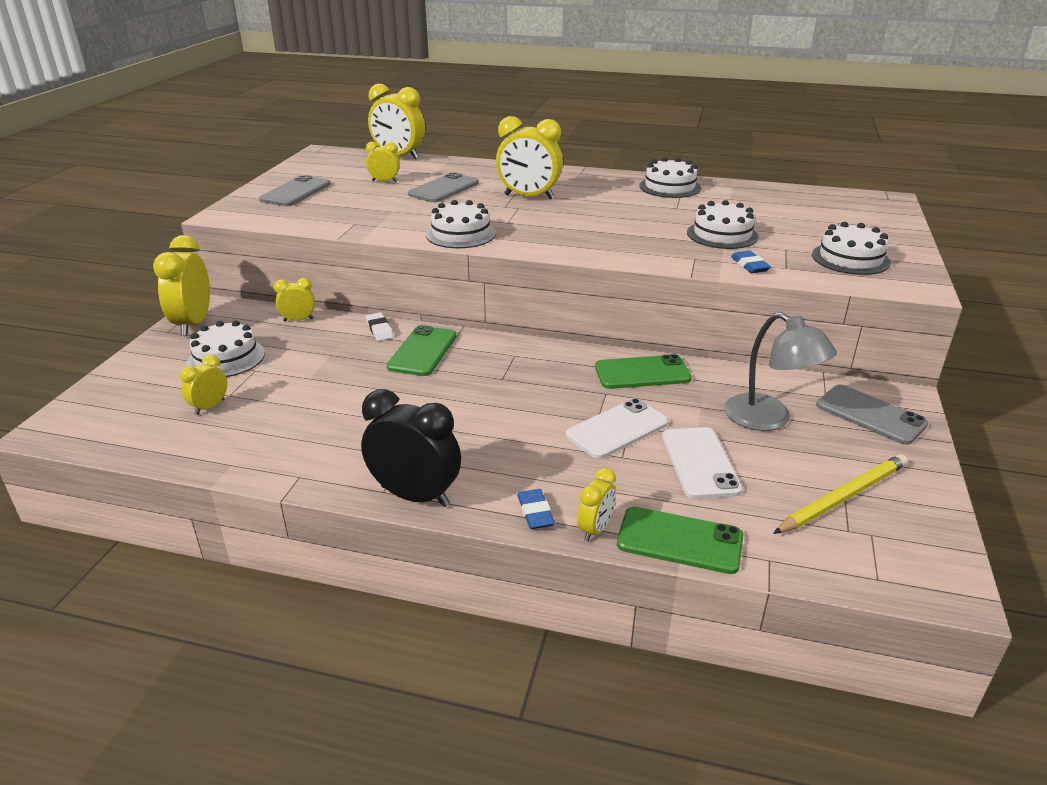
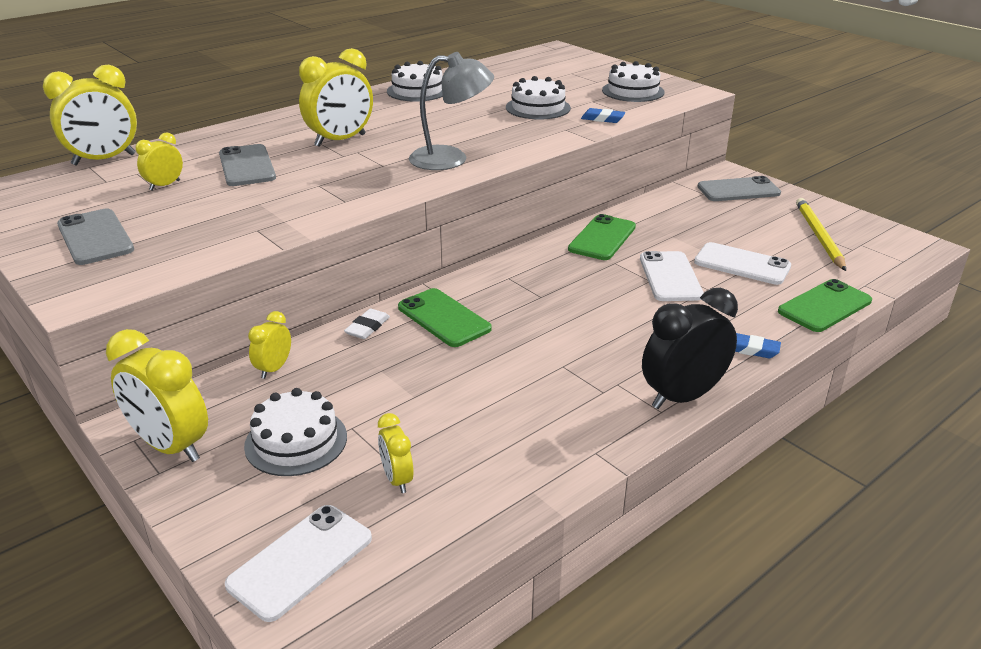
camera: 55 degrees left, 0 degrees up
white eraser [366,312,393,341] -> white eraser turned 75 degrees counterclockwise [344,309,390,339]
white cake [426,200,496,248] -> none
yellow clock [577,468,616,541] -> none
grey lamp [724,312,837,431] -> grey lamp moved to [409,52,494,170]
none -> white phone [225,505,372,622]

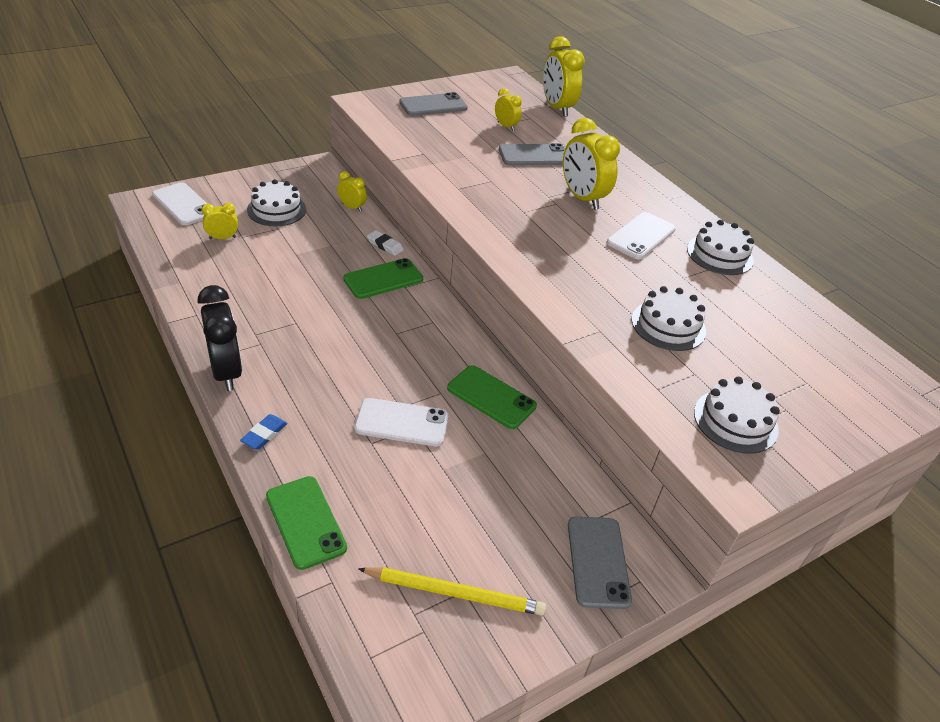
camera: 95 degrees right, 10 degrees up
yellow clock [106,329,208,462] -> none
grey lamp [409,52,494,170] -> none
blue eraser [581,108,626,123] -> none
white phone [694,242,791,285] -> white phone moved to [607,212,676,260]

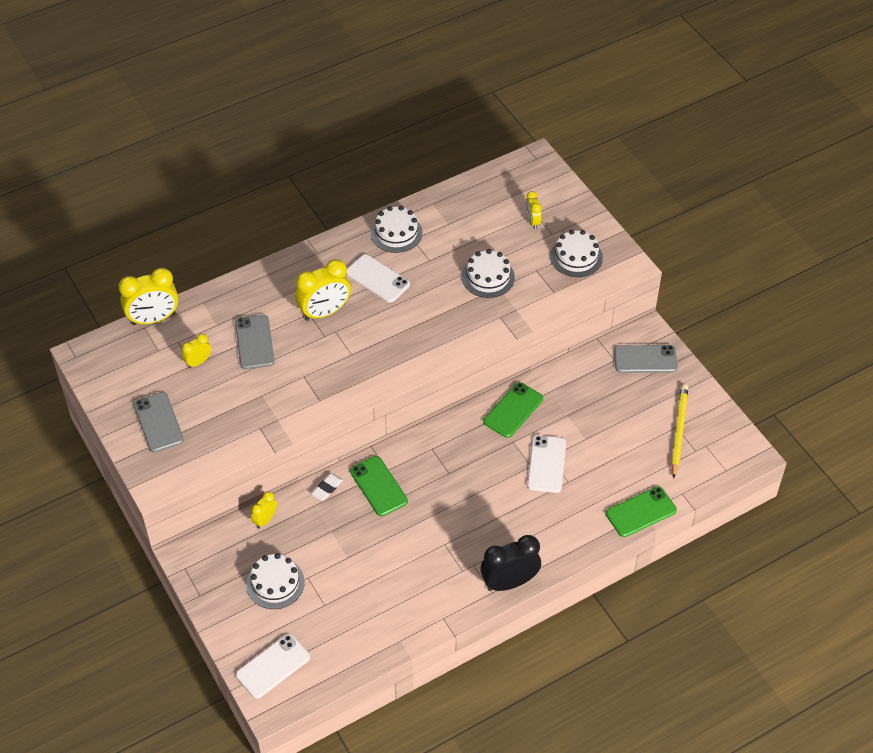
camera: 85 degrees left, 10 degrees up
yellow clock [201,203,238,239] -> yellow clock moved to [526,191,542,229]
blue eraser [240,414,288,450] -> none

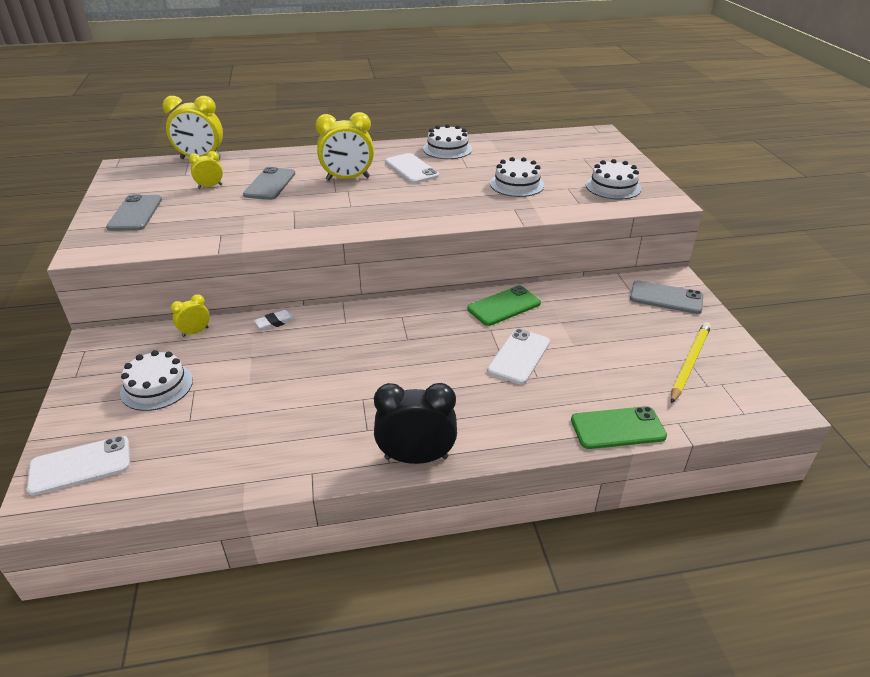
camera: 20 degrees right, 15 degrees down
green phone [350,456,408,516] -> none
yellow clock [526,191,542,229] -> none

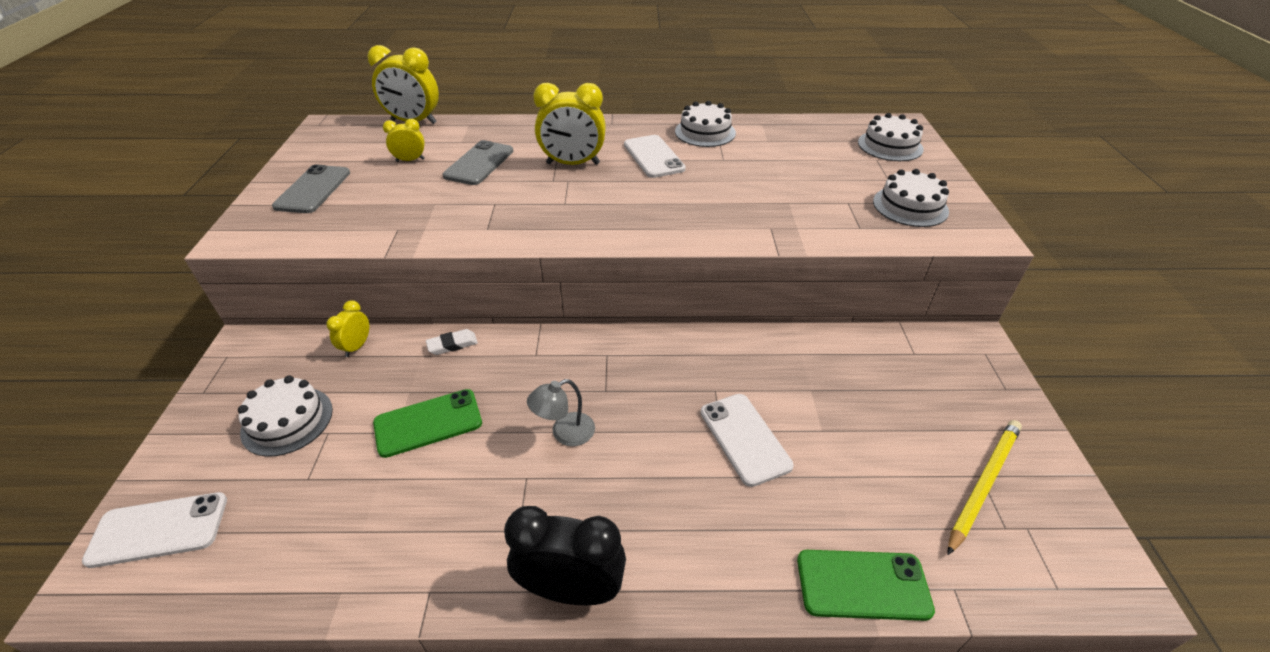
camera: 10 degrees right, 5 degrees up
yellow clock [171,294,210,337] -> yellow clock turned 45 degrees counterclockwise [326,300,369,357]
green phone [467,285,541,326] -> green phone moved to [373,389,482,458]
white phone [487,329,550,384] -> white phone turned 60 degrees counterclockwise [700,394,794,487]
white cake [490,157,544,197] -> white cake moved to [858,113,924,161]
grey phone [630,280,703,314] -> none
none -> grey lamp [527,379,595,446]

